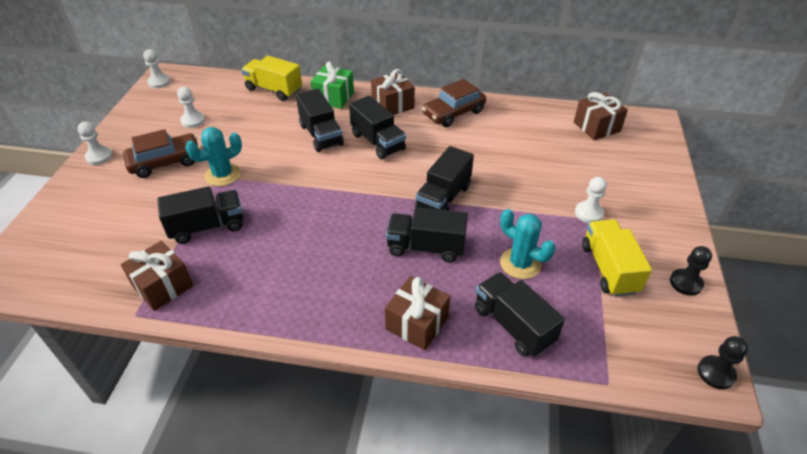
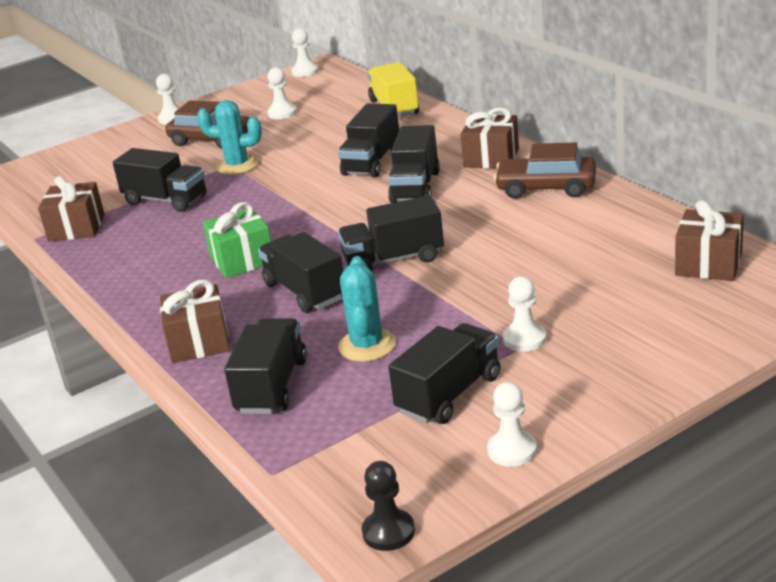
camera: 50 degrees right, 15 degrees down
green gift [310,61,354,109] -> green gift moved to [203,202,271,278]
yellow truck [582,219,652,297] -> black truck [388,323,500,424]
black pawn [670,246,712,296] -> white pawn [487,382,537,467]

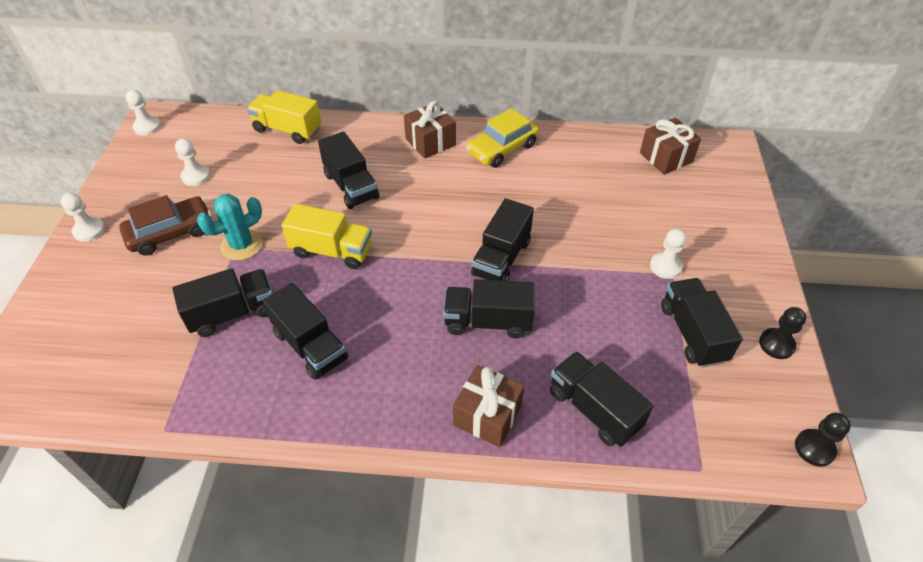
camera: 55 degrees left, 20 degrees up
brown gift [38,176,105,242] -> none
green gift [203,202,271,278] -> none
turquoise cactus [338,256,396,362] -> none
black truck [388,125,440,203] -> black truck moved to [263,283,348,380]
white pawn [487,382,537,467] -> black pawn [759,307,806,359]
brown car [494,143,596,199] -> yellow car [466,108,539,168]
none -> yellow truck [282,204,372,269]

